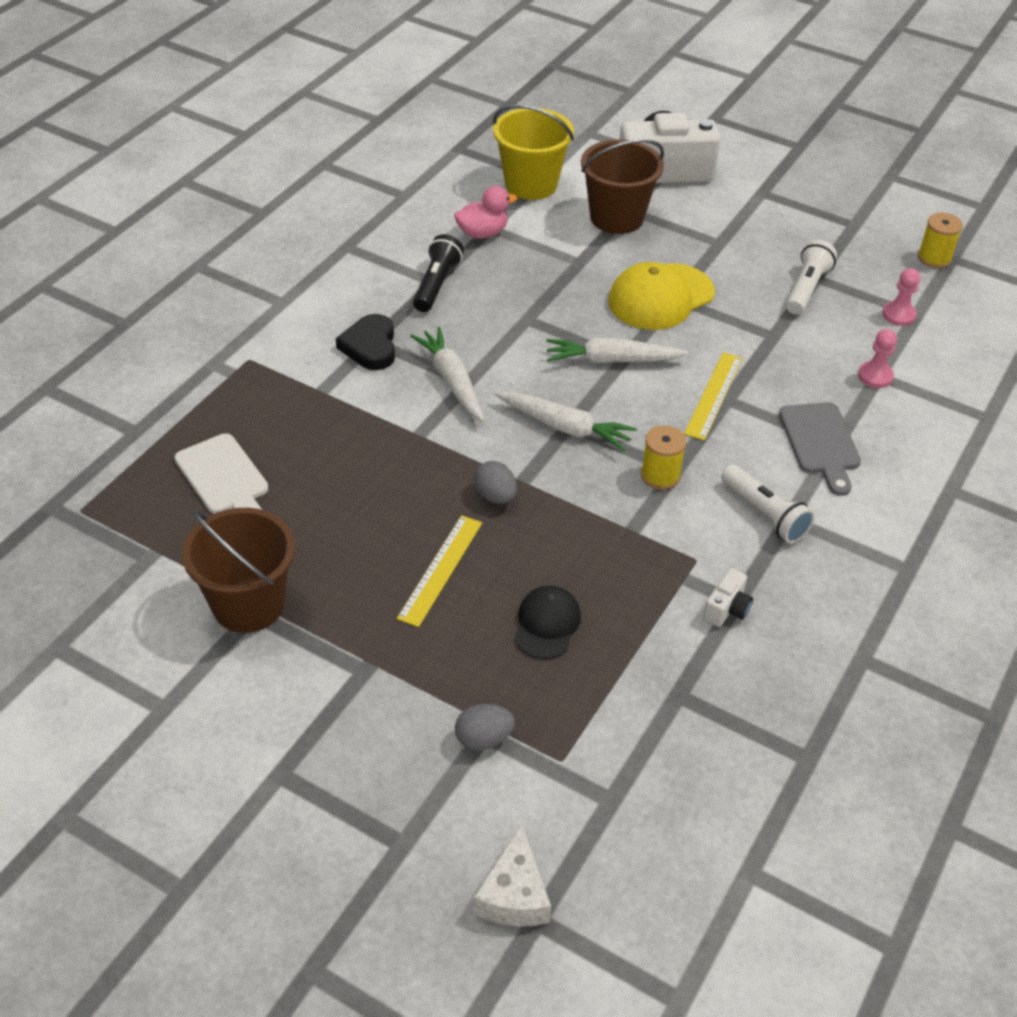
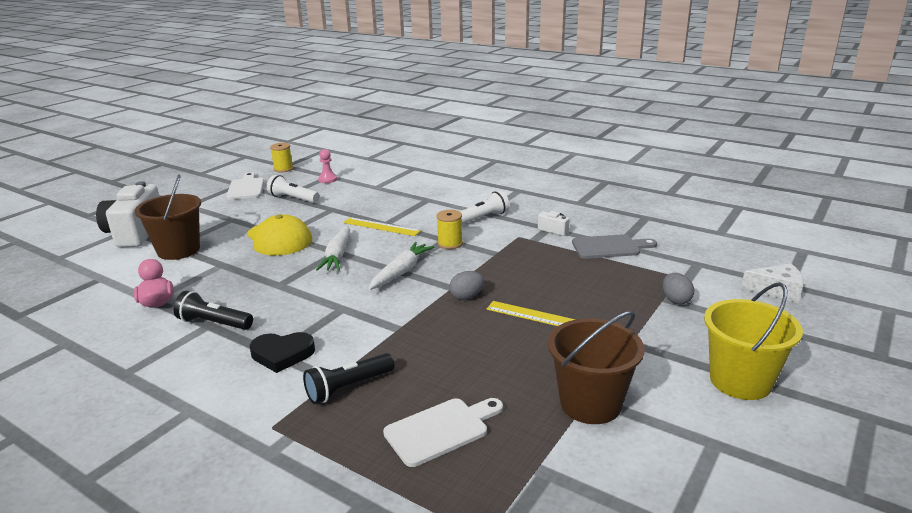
camera: 85 degrees left, 20 degrees down
white carrot [410,327,484,422] -> none
yellow bucket [493,105,574,200] -> yellow bucket moved to [704,282,803,400]
black cap [514,586,581,659] -> none
grey cutting board [779,402,861,496] -> grey cutting board moved to [572,234,657,259]
pink pawn [858,329,897,388] -> none
none -> white cutting board [226,172,264,200]
none -> black flashlight [303,353,394,404]

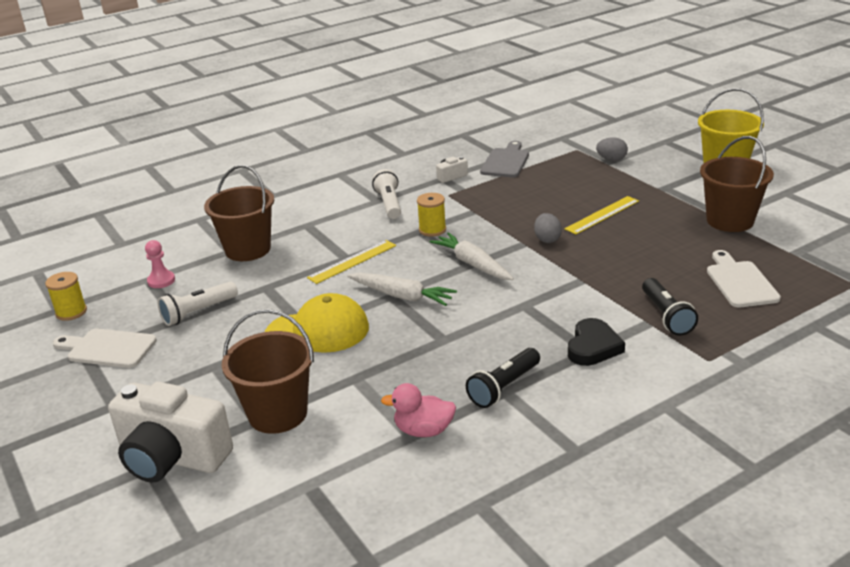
camera: 65 degrees left, 5 degrees up
white cheese [741,263,804,303] -> none
none -> brown bucket [204,165,274,261]

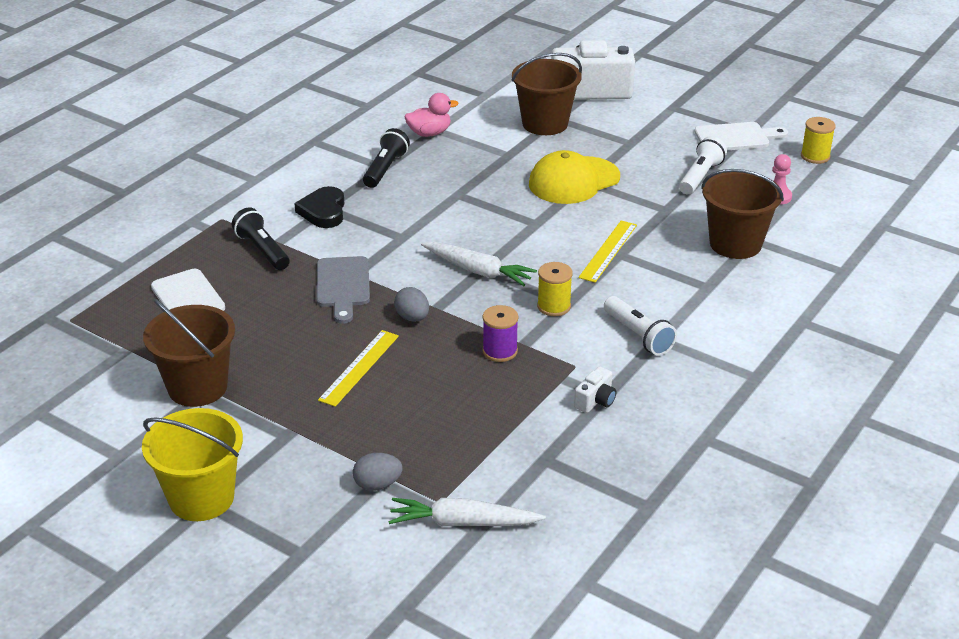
camera: 155 degrees right, 5 degrees up
white carrot [347,273,457,306] -> white carrot moved to [389,498,546,526]
grey cutting board [480,141,529,177] -> grey cutting board moved to [317,256,370,324]
none -> purple spool [482,305,518,362]

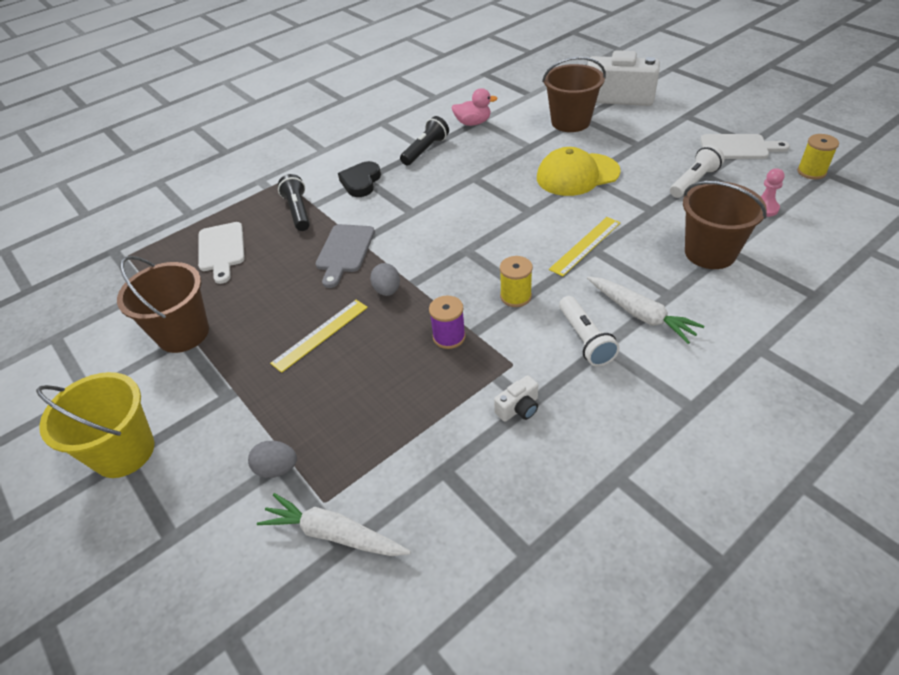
camera: 20 degrees right, 10 degrees up
white carrot [421,242,537,286] -> white carrot moved to [587,276,704,344]

